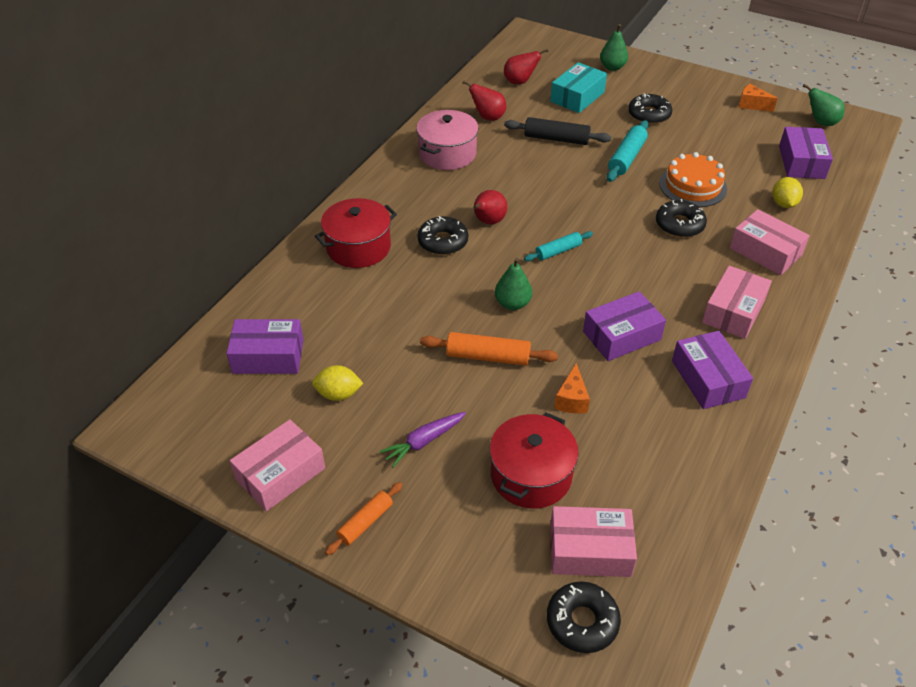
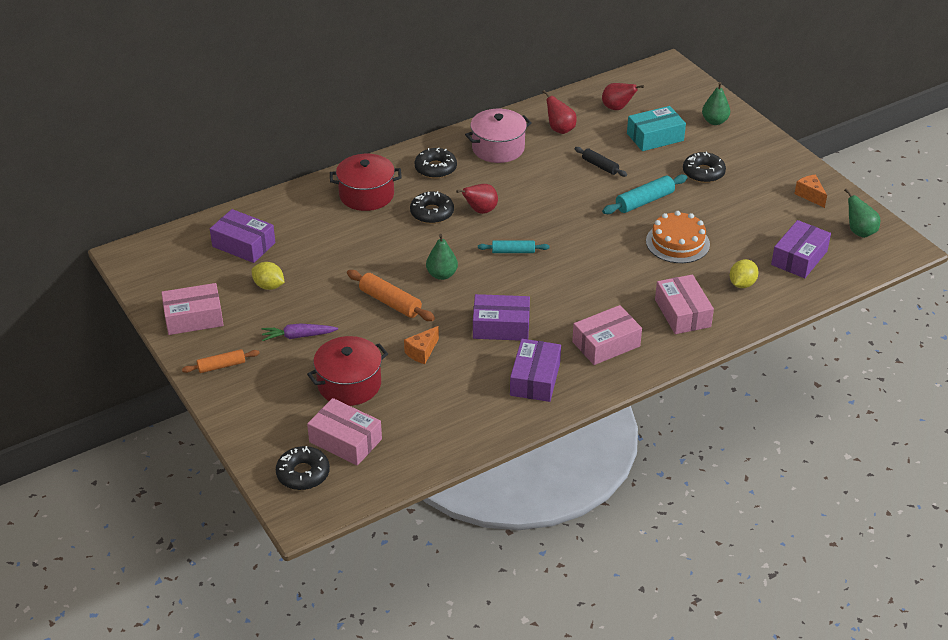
camera: 30 degrees right, 5 degrees down
black rolling pin [504,117,611,145] -> black rolling pin [575,147,627,177], size x0.66
black donut [656,199,707,238] -> black donut moved to [415,147,457,179]

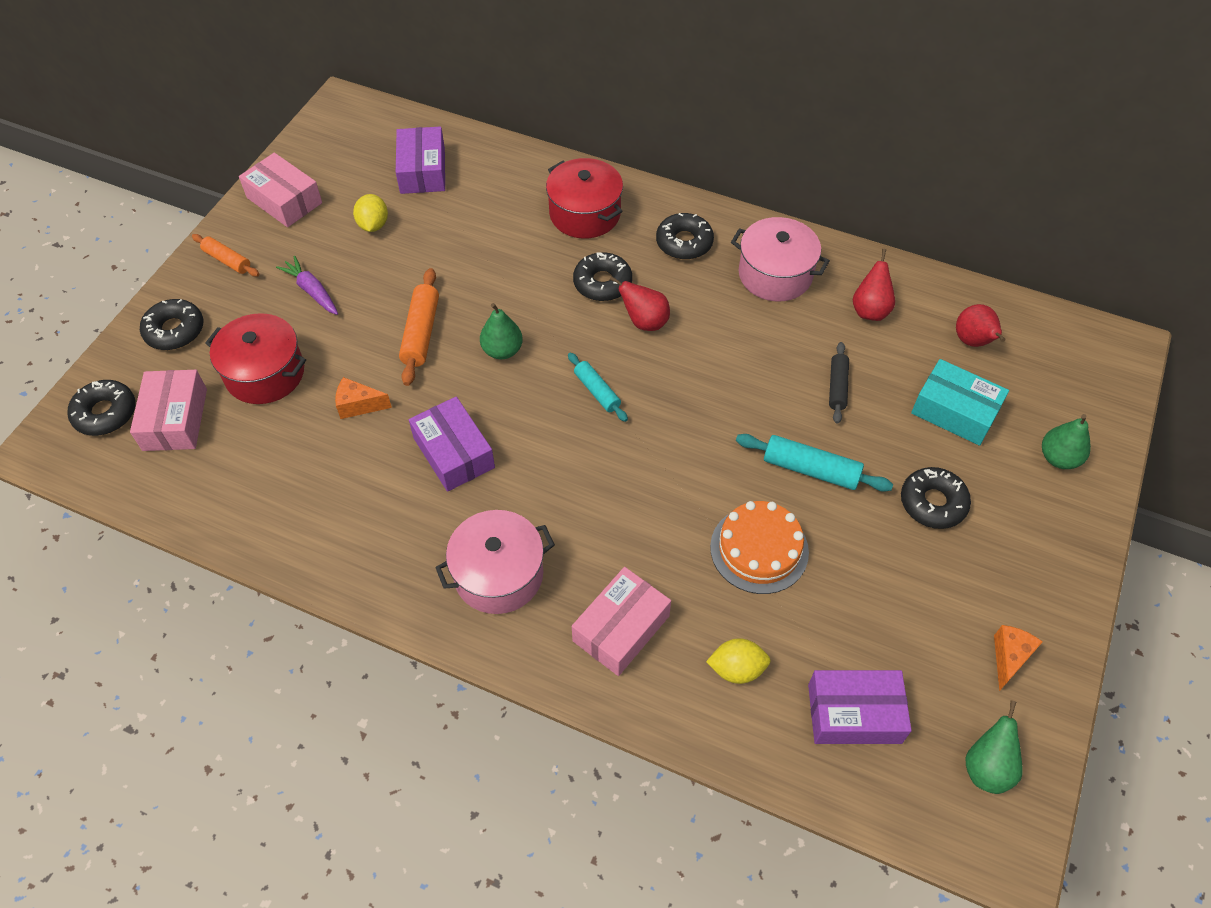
camera: 55 degrees right, 15 degrees up
purple box [510,339,561,402] -> none
pink box [572,305,642,365] -> pink pot [435,510,555,614]
none -> black donut [140,299,203,350]

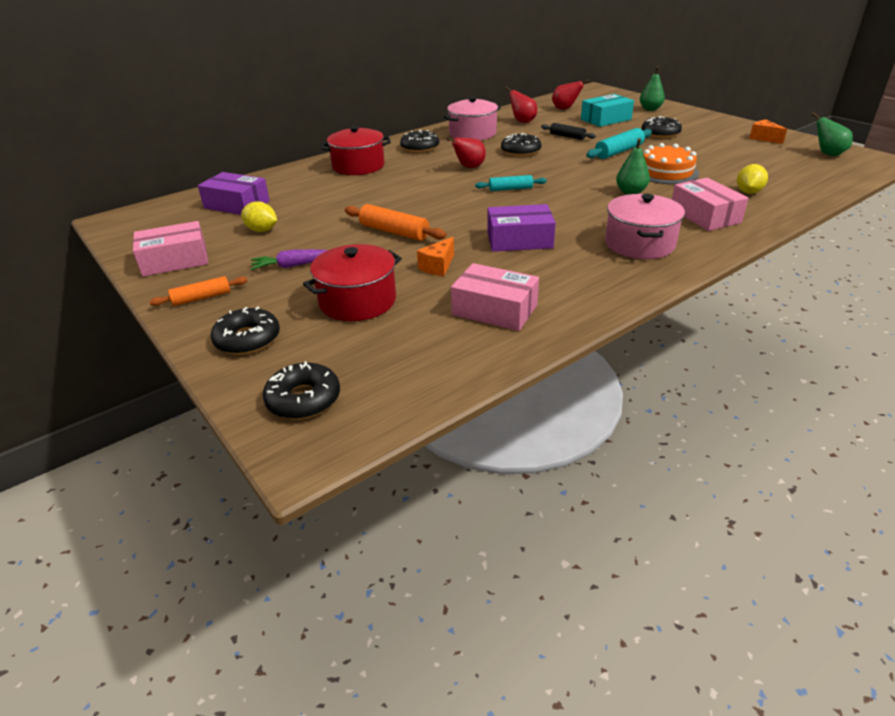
camera: 60 degrees left, 20 degrees down
pink box [130,370,207,451] -> pink box moved to [451,263,539,331]
green pear [480,303,523,359] -> green pear moved to [616,138,650,195]
black donut [573,252,632,301] -> black donut moved to [501,133,542,157]
purple box [808,670,912,744] -> none

